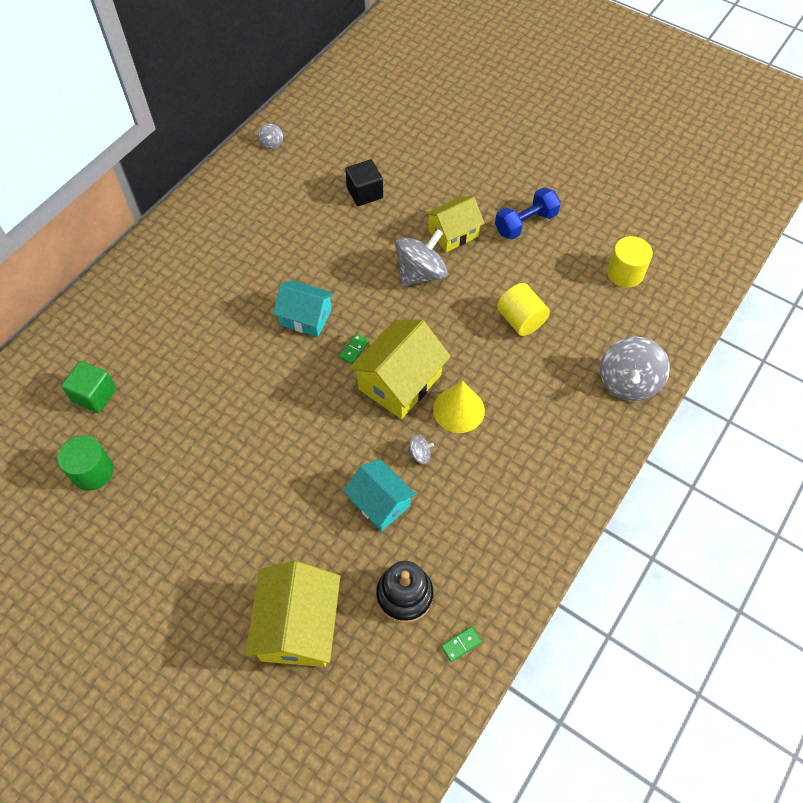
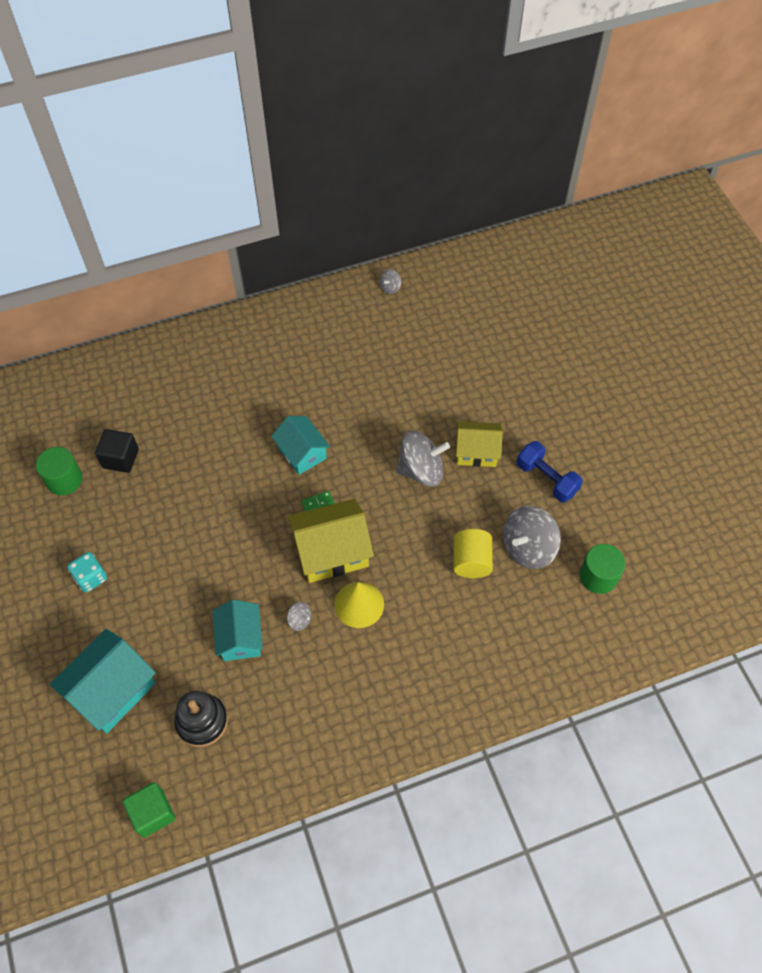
camera: 35 degrees right, 0 degrees up
green cube [61,361,117,413] -> green cube moved to [122,782,175,838]
yellow house [245,561,340,667] -> turquoise house [49,629,156,734]
black cube [345,160,383,206] -> black cube moved to [95,429,139,473]
green domino [441,626,482,662] -> none
blue dumbbell [495,187,561,240] -> blue dumbbell turned 45 degrees clockwise [516,441,583,503]
grey spinning top [600,336,670,401] -> grey spinning top moved to [503,506,561,569]
yellow cylinder [607,236,653,288] -> green cylinder [580,544,626,594]
none -> turquoise dice [67,552,107,593]

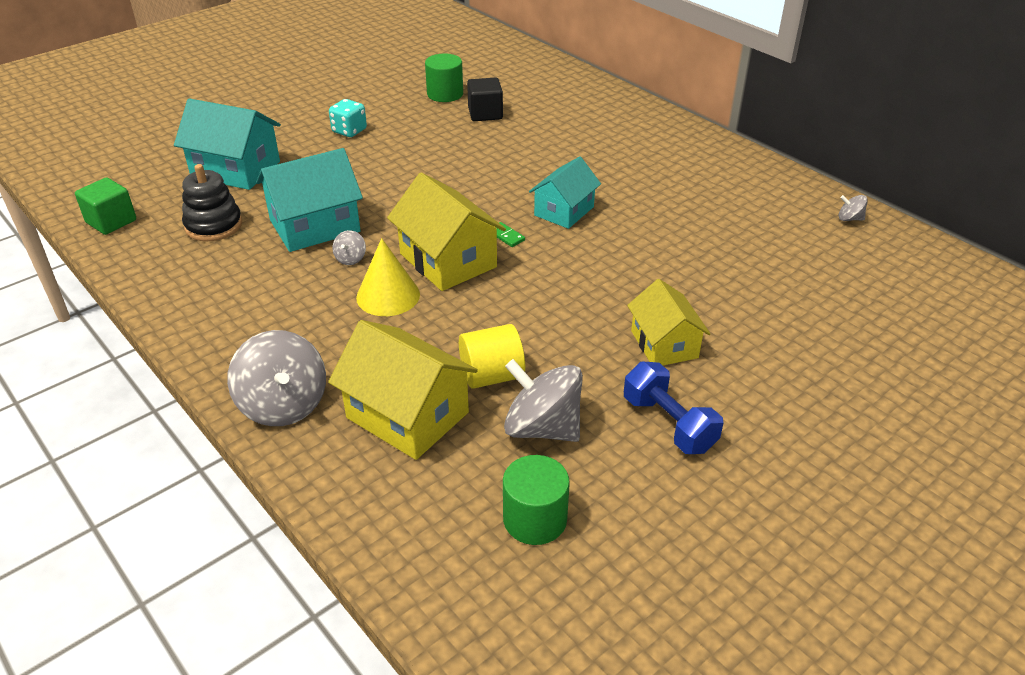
camera: 70 degrees right, 20 degrees down
turquoise house [213,600,263,661] -> turquoise house [256,148,363,252], size x1.51
grey spinning top [396,431,450,487] -> grey spinning top moved to [227,330,326,426]
blue dumbbell [516,441,583,503] -> blue dumbbell turned 60 degrees counterclockwise [624,362,723,454]
none -> yellow house [328,320,478,460]

